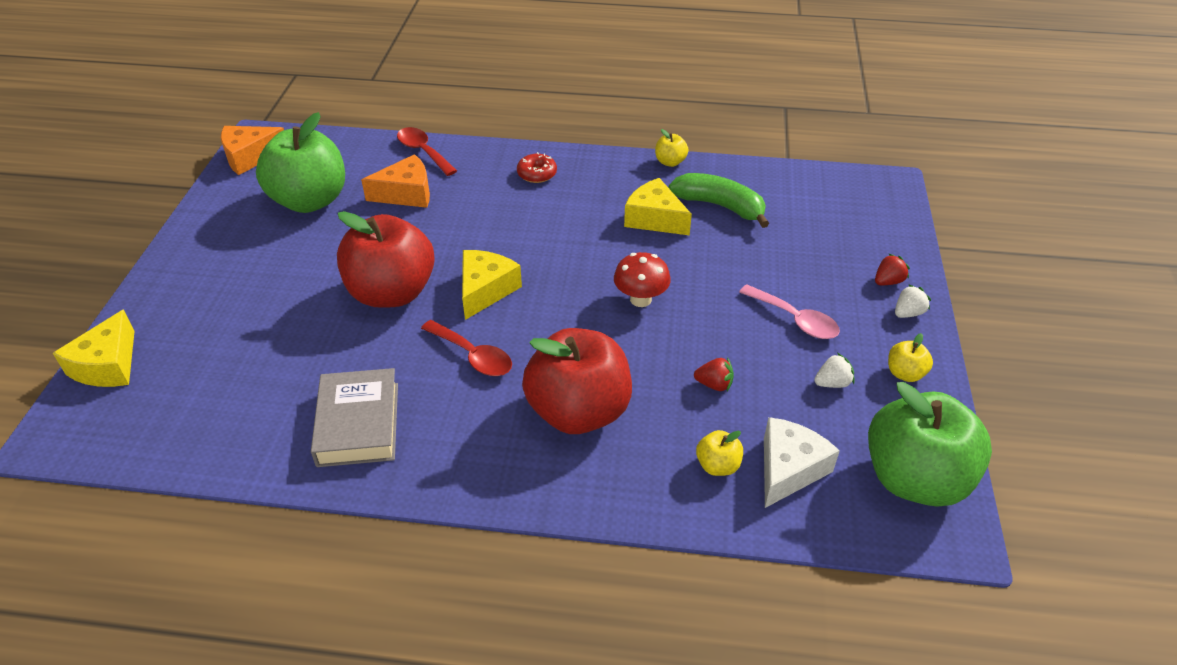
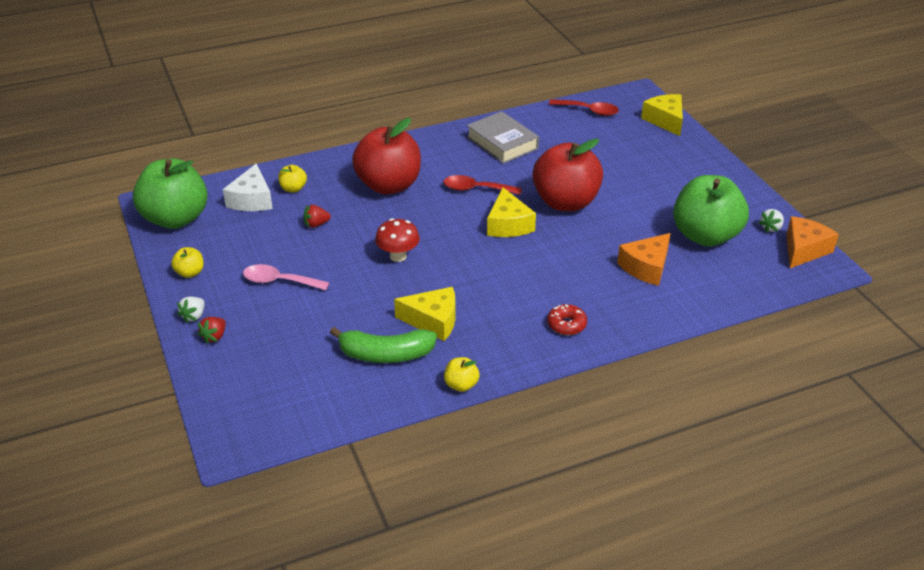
camera: 150 degrees right, 5 degrees down
red spoon [397,127,457,176] -> red spoon moved to [549,99,619,116]
white strawberry [814,353,855,388] -> white strawberry moved to [759,209,784,233]

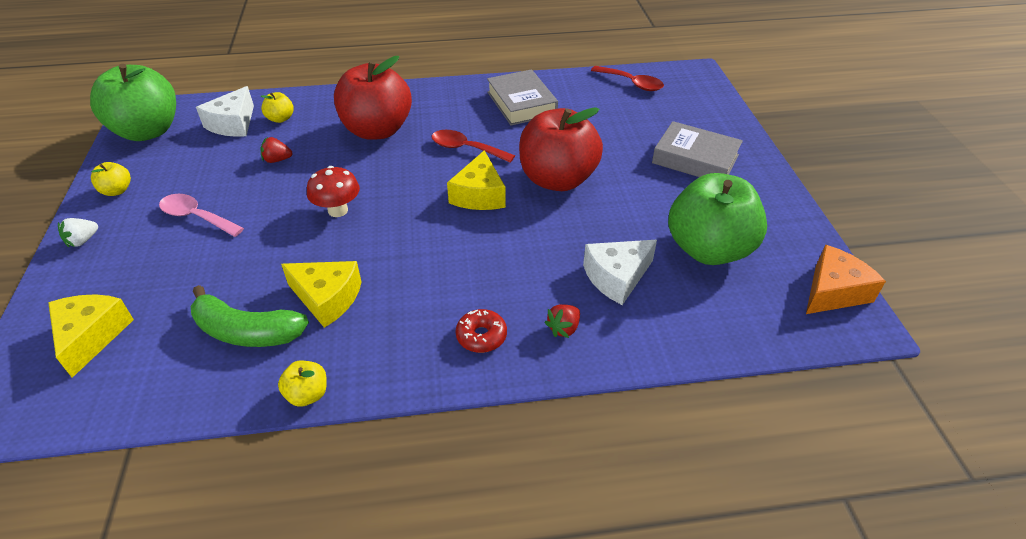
camera: 15 degrees right, 5 degrees up
red strawberry [198,317,226,344] -> red strawberry moved to [545,304,580,338]
orange cheese [617,233,671,286] -> white cheese [583,240,657,305]
yellow cheese [641,94,683,136] -> yellow cheese moved to [48,294,134,378]
white strawberry [759,209,784,233] -> none
none -> grey book [652,121,743,177]

